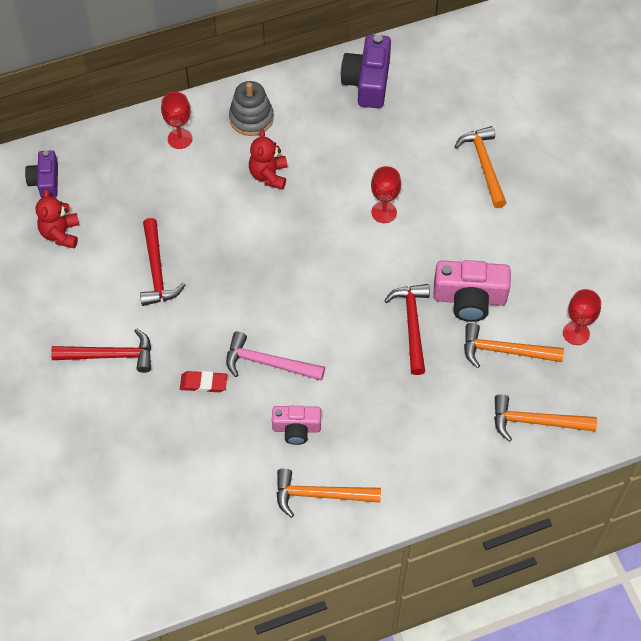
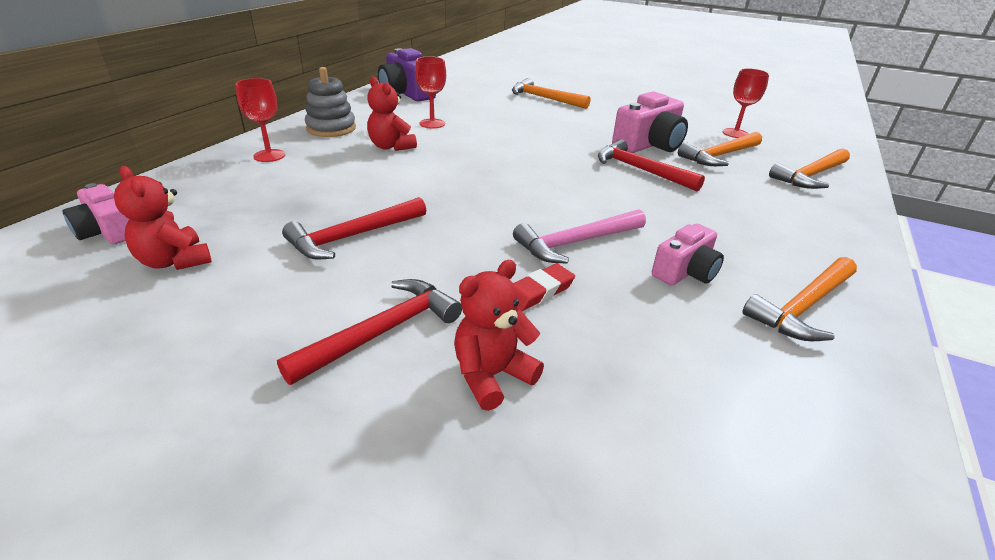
camera: 45 degrees left, 25 degrees down
purple camera [25,150,58,198] -> pink camera [62,183,129,244]
red hammer [140,218,185,306] -> red hammer turned 105 degrees clockwise [282,197,426,260]
red goblet [371,166,401,223] -> red goblet moved to [415,56,446,129]
none -> red teddy bear [454,260,544,411]

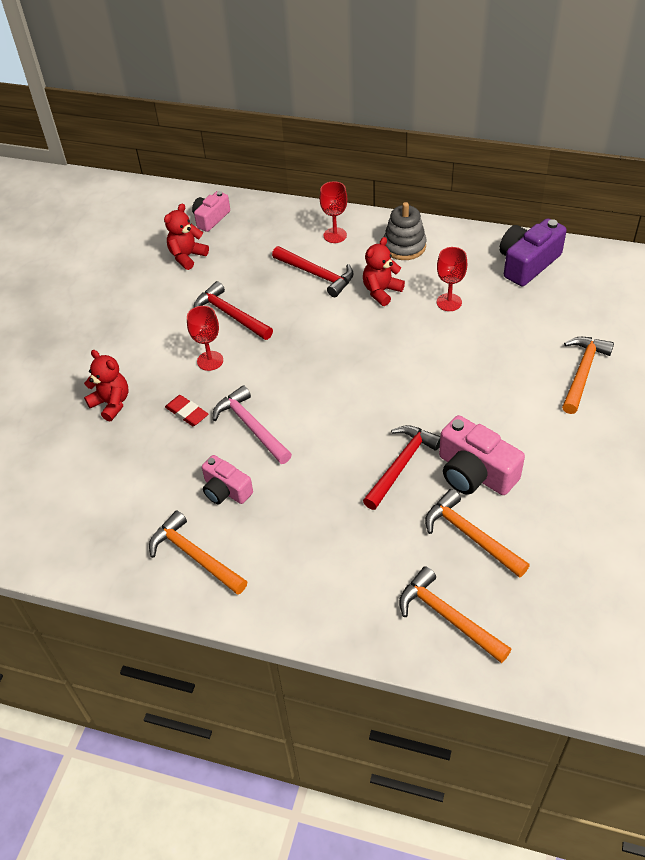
camera: 85 degrees right, 15 degrees up
red hammer [277,279,462,385] -> red hammer moved to [272,246,354,297]
red goblet [723,68,769,138] -> red goblet moved to [187,306,223,371]

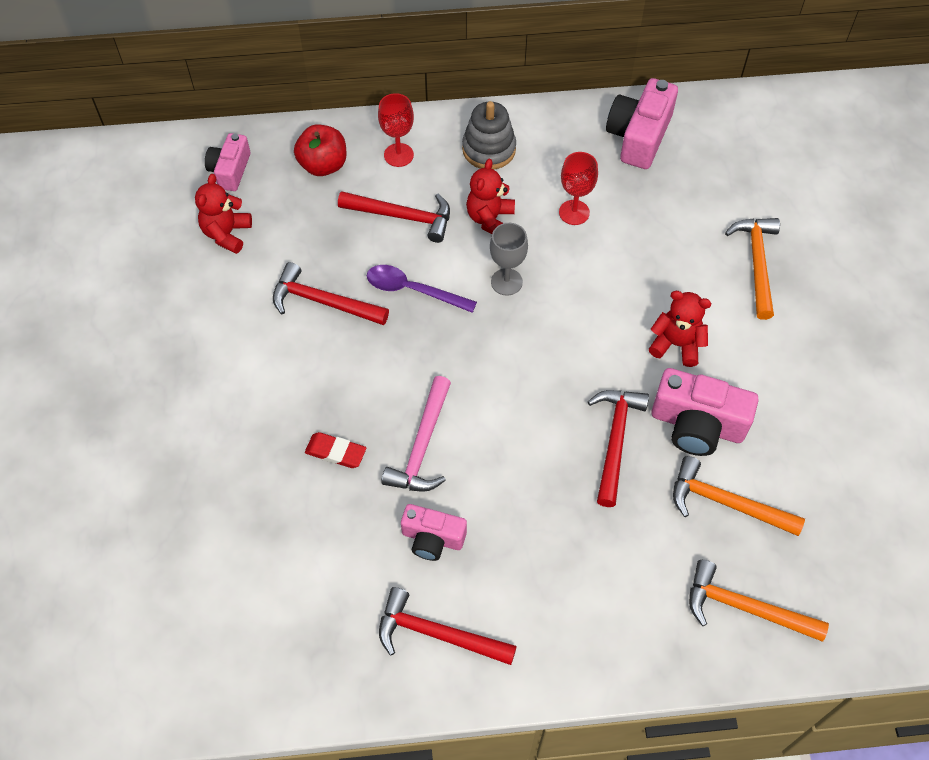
camera: 25 degrees left, 10 degrees up
red teddy bear [84,350,128,422] -> red teddy bear moved to [649,291,711,367]
orange hammer [149,510,247,595] -> red hammer [379,587,517,665]
red goblet [187,306,223,371] -> none
pink hammer [213,385,292,464] -> pink hammer turned 105 degrees counterclockwise [381,376,451,492]
purple camera [499,218,567,286] -> pink camera [606,78,678,169]
none -> red apple [294,124,347,176]
none -> purple spoon [367,265,477,313]
none -> grey goblet [490,223,528,296]

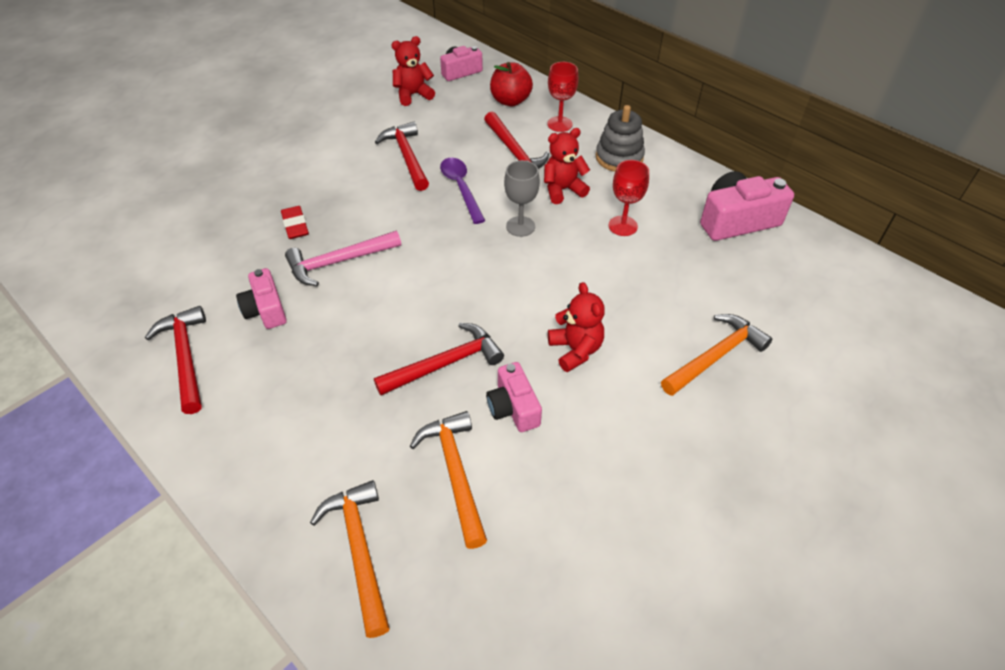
camera: 50 degrees right, 10 degrees down
pink camera [652,368,759,456] -> pink camera [486,362,542,432], size x0.63

